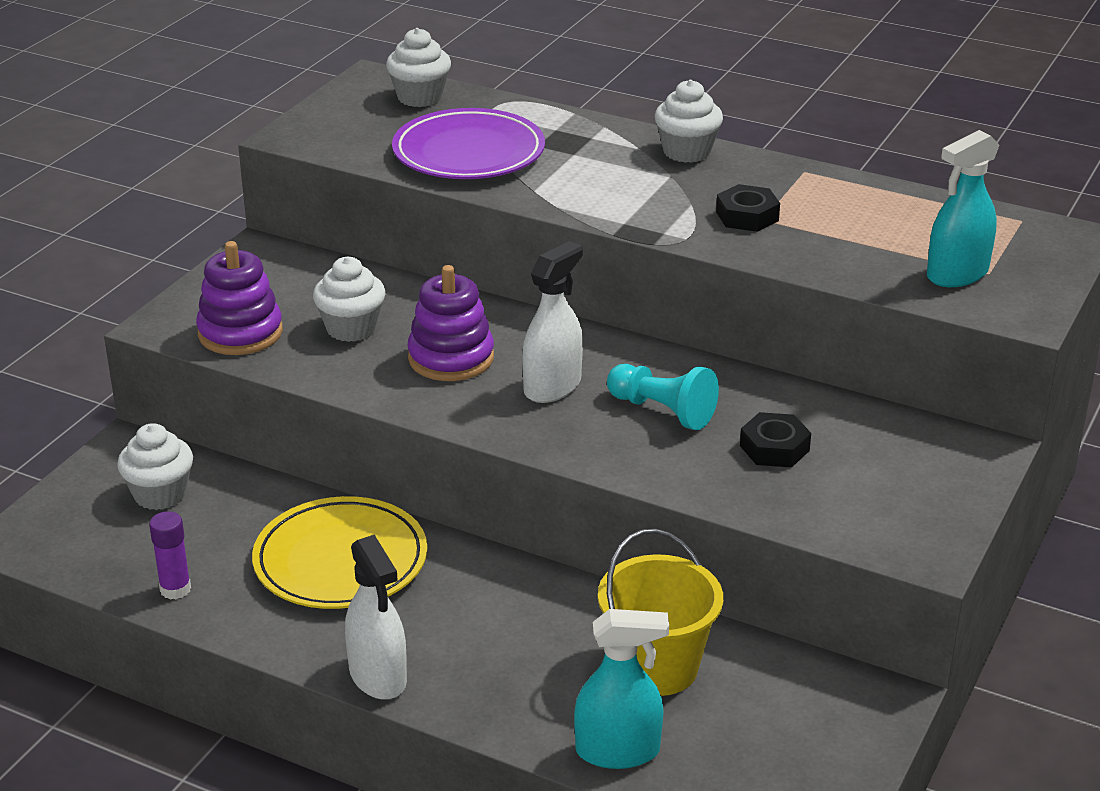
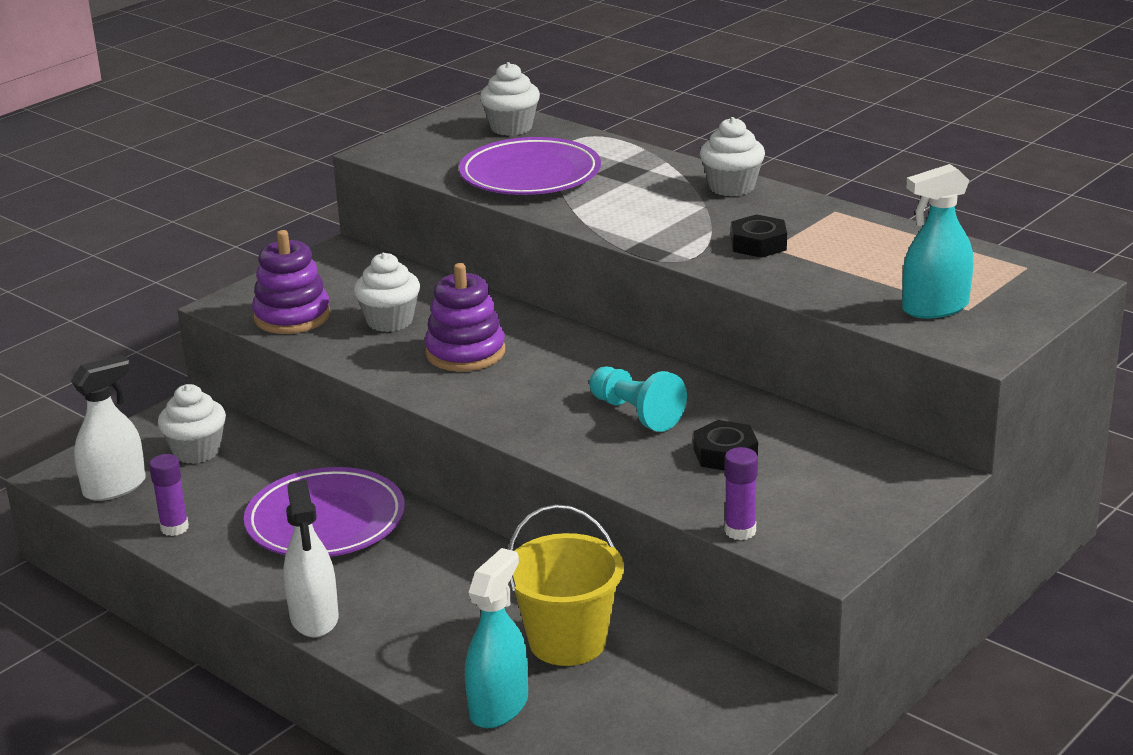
camera: 15 degrees right, 5 degrees down
yellow plate [252,496,427,609] -> purple plate [244,467,405,557]
white spray bottle [522,241,583,403] -> white spray bottle moved to [71,355,146,501]
turquoise spray bottle [574,609,669,769] -> turquoise spray bottle turned 75 degrees counterclockwise [465,548,528,728]
none -> purple glue stick [725,447,758,540]

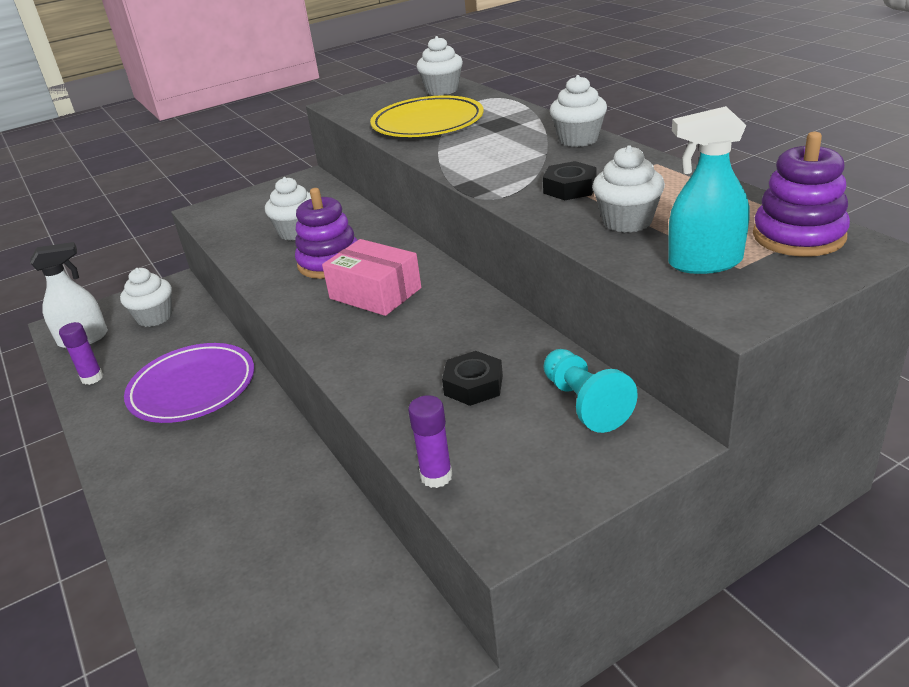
camera: 20 degrees right, 5 degrees up
purple stacking toy [252,230,331,334] -> purple stacking toy moved to [753,132,850,257]
white spray bottle [283,479,339,638] -> none
purple plate [459,137,601,195] -> yellow plate [370,95,484,137]
turquoise spray bottle [465,548,528,728] -> none
yellow bucket [508,504,624,666] -> none
turquoise pawn [589,366,687,432] -> turquoise pawn moved to [544,349,638,433]
none -> pink box [322,239,421,316]
none -> white cupcake [592,145,665,233]

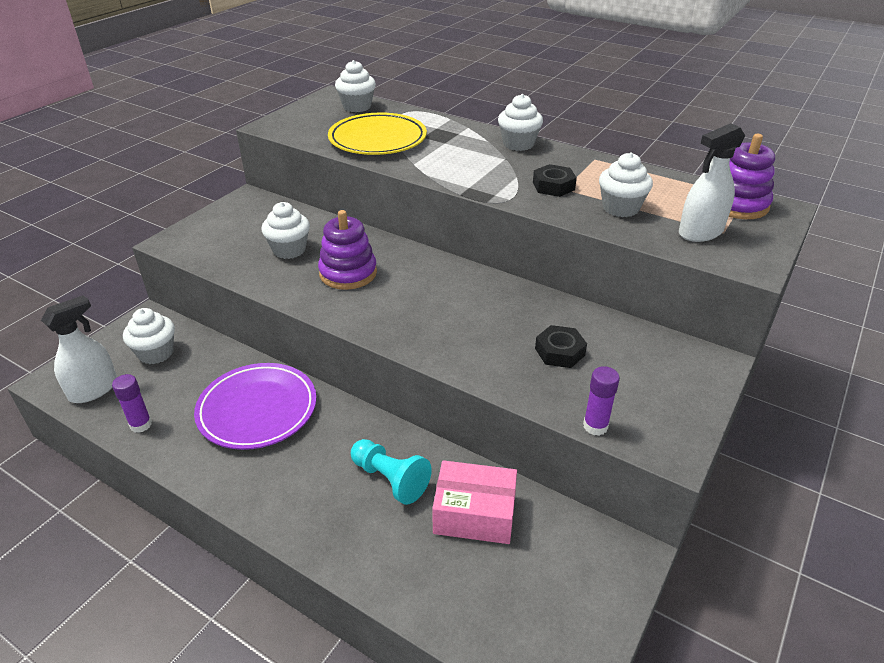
camera: 30 degrees left, 5 degrees up
pink box [322,239,421,316] -> pink box moved to [432,460,517,544]
turquoise pawn [544,349,638,433] -> turquoise pawn moved to [351,439,432,505]
turquoise spray bottle [668,106,750,274] -> white spray bottle [679,123,745,242]

